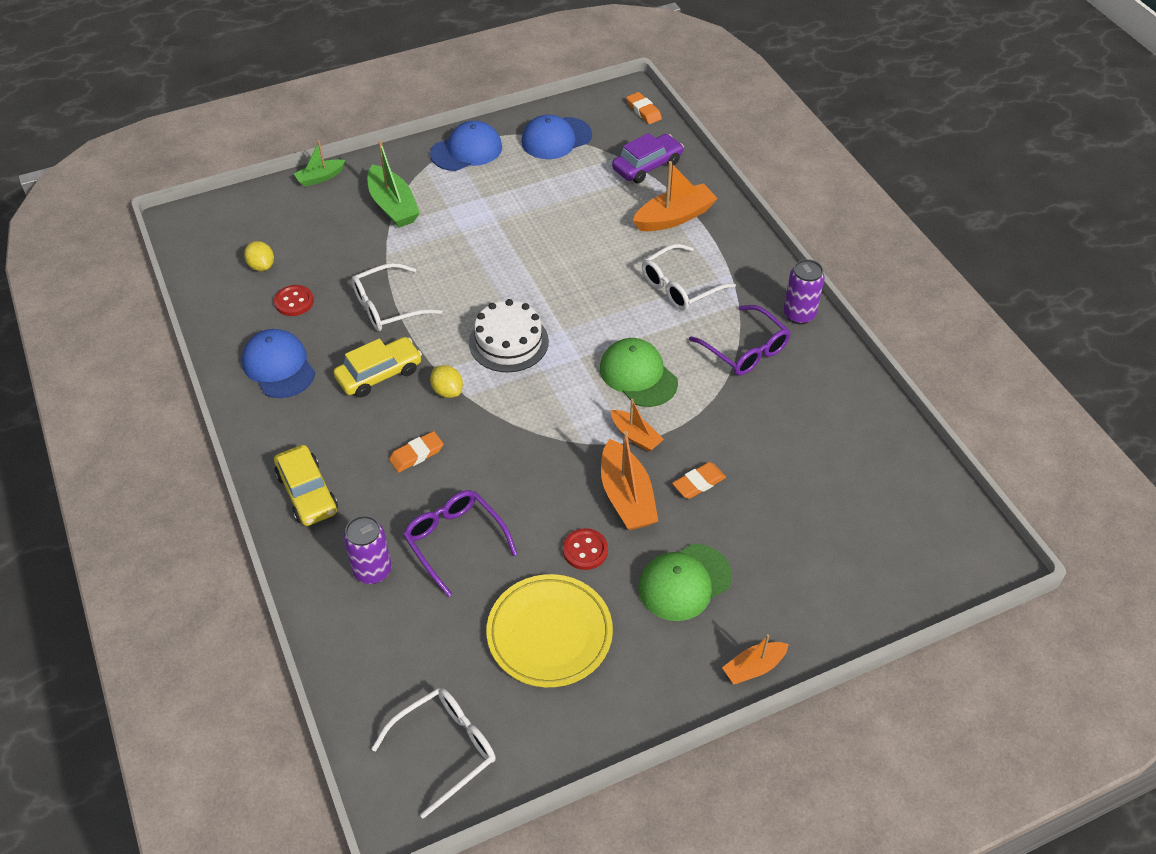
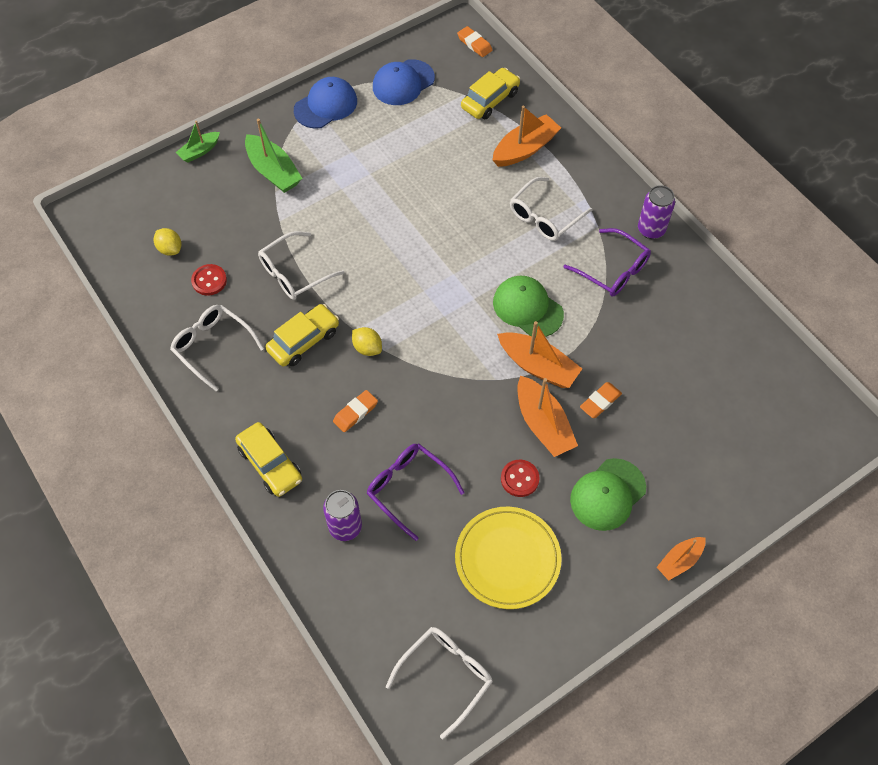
camera: 10 degrees left, 10 degrees up
blue cap [242,329,315,398] -> white glasses [170,305,264,391]
white cake [469,299,549,372] -> none
orange boat [611,399,664,452] -> orange boat [497,321,582,388], size x1.66
purple car [612,133,684,183] -> yellow car [461,68,520,119]

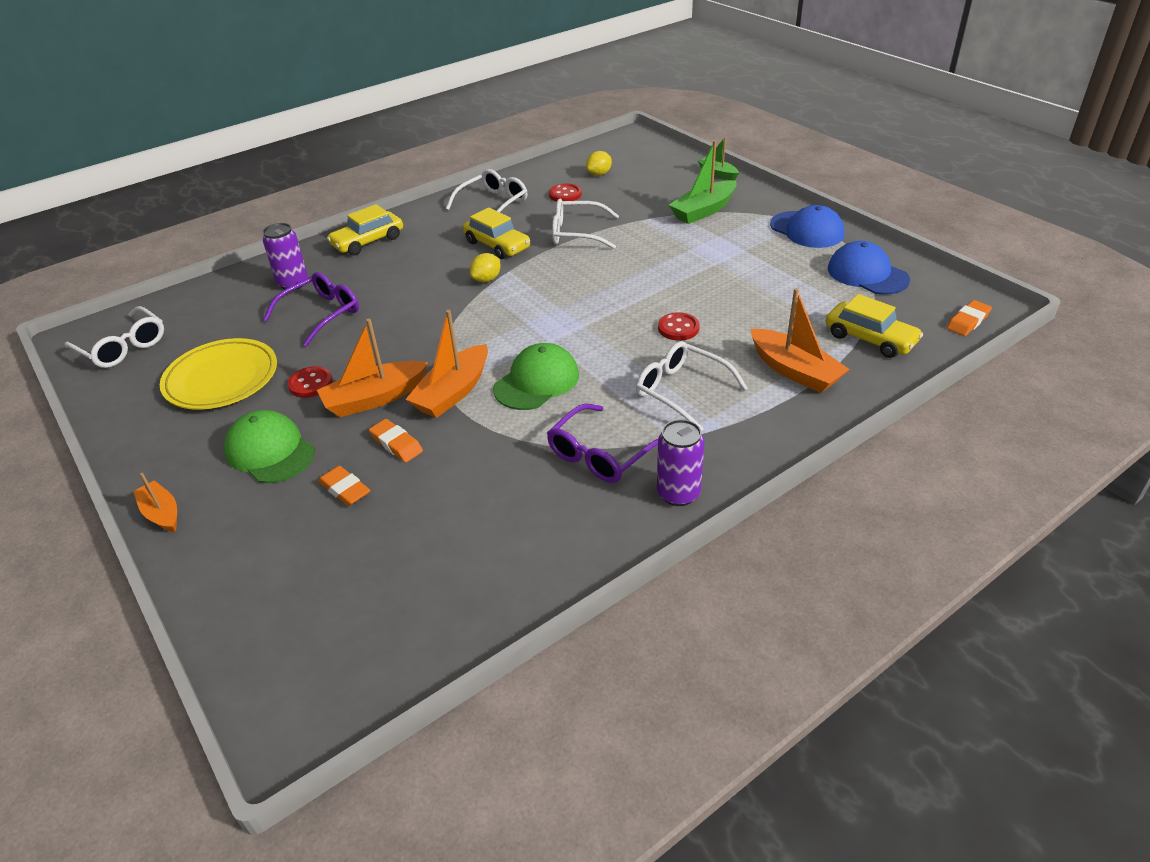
camera: 90 degrees right, 20 degrees down
white glasses [258,231,344,300] -> white glasses turned 45 degrees counterclockwise [552,199,619,249]
orange eraser [333,390,378,432] -> orange eraser moved to [318,466,370,506]
none -> red button [658,312,699,341]

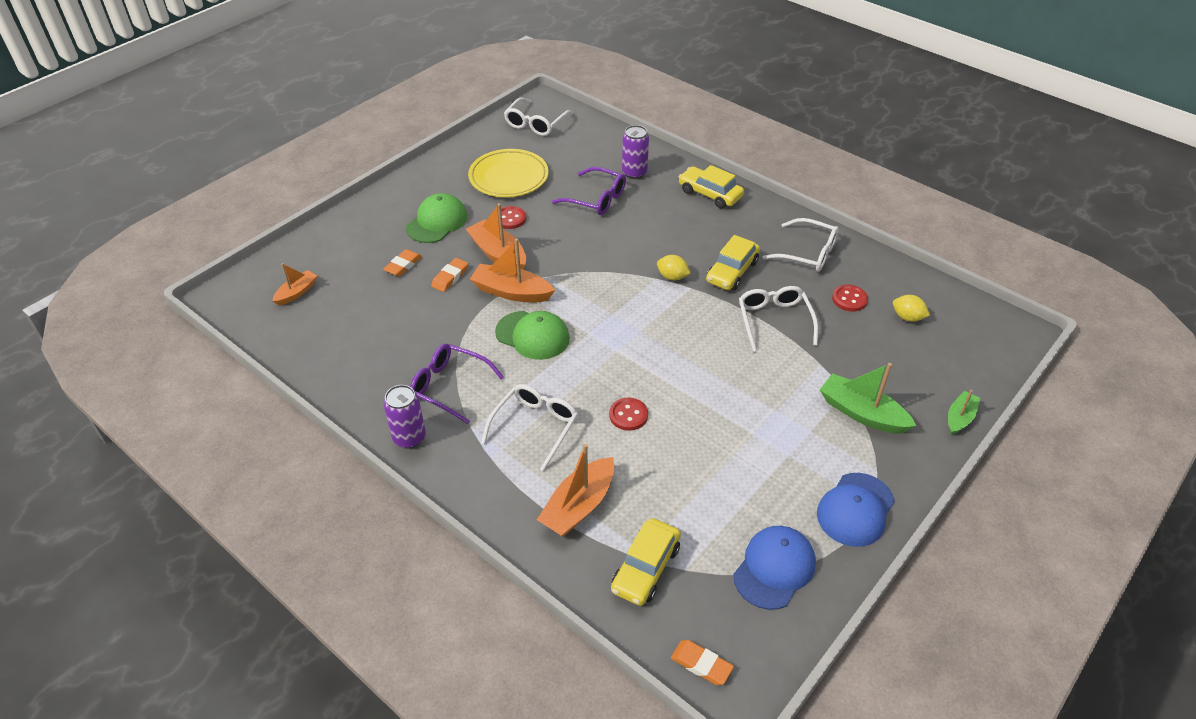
camera: 75 degrees right, 5 degrees up
orange boat [133,473,177,532] -> orange boat moved to [273,263,317,306]

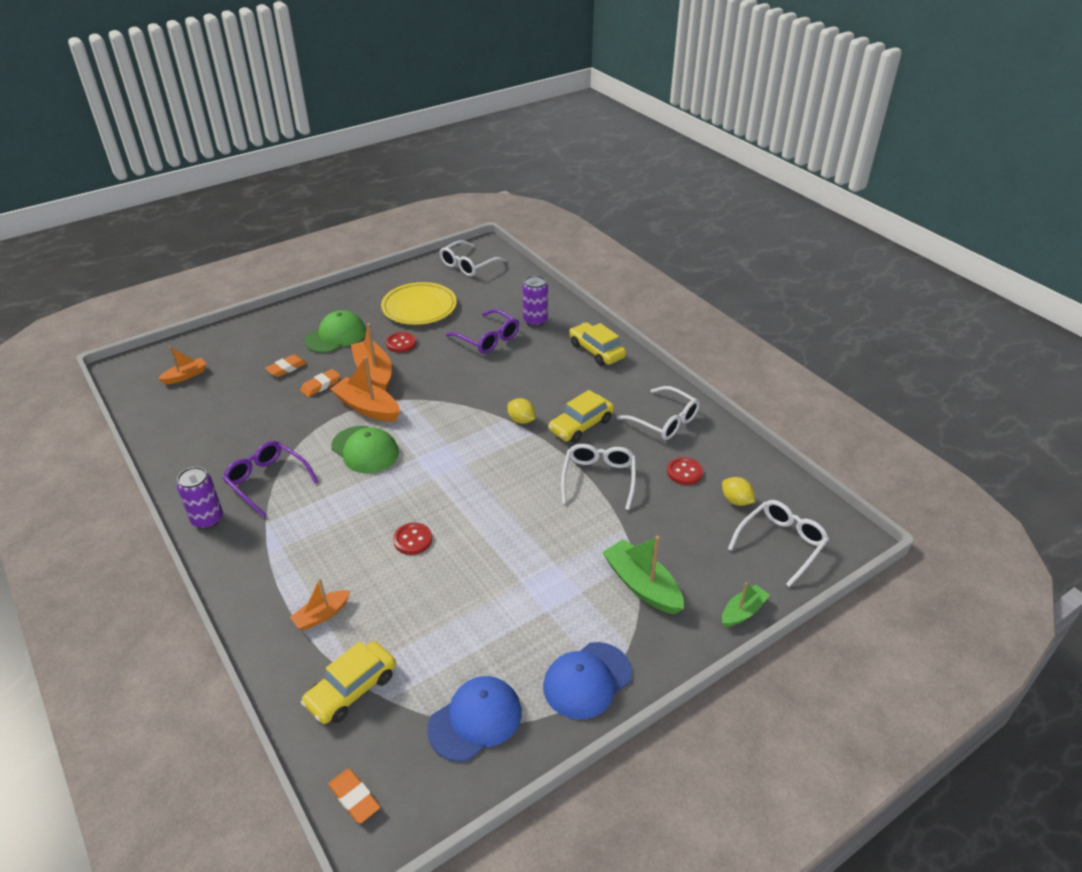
camera: 15 degrees right, 5 degrees down
white glasses [481,384,578,471] -> white glasses moved to [728,500,829,587]
orange boat [537,444,614,537] -> orange boat [290,578,350,630], size x0.60

